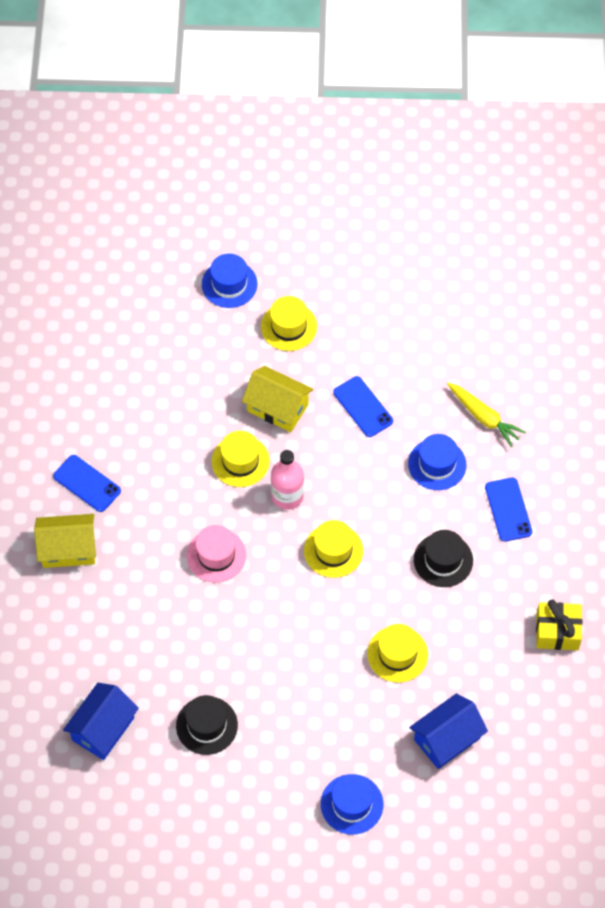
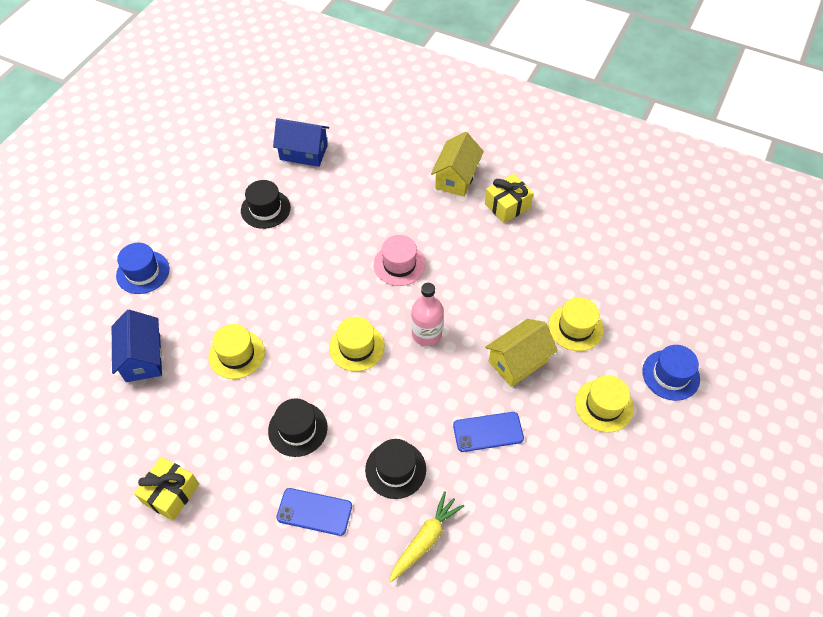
camera: 115 degrees right, 5 degrees down
blue phone [53,455,121,512] -> yellow gift [485,174,533,223]
blue house [63,683,139,760] -> blue house turned 45 degrees counterclockwise [273,118,329,167]
yellow hat [211,431,270,487] -> yellow hat moved to [548,297,604,351]
blue hat [408,434,466,490] -> black hat [365,439,426,499]
yellow carrot [447,383,526,447] -> yellow carrot turned 150 degrees clockwise [389,491,464,583]

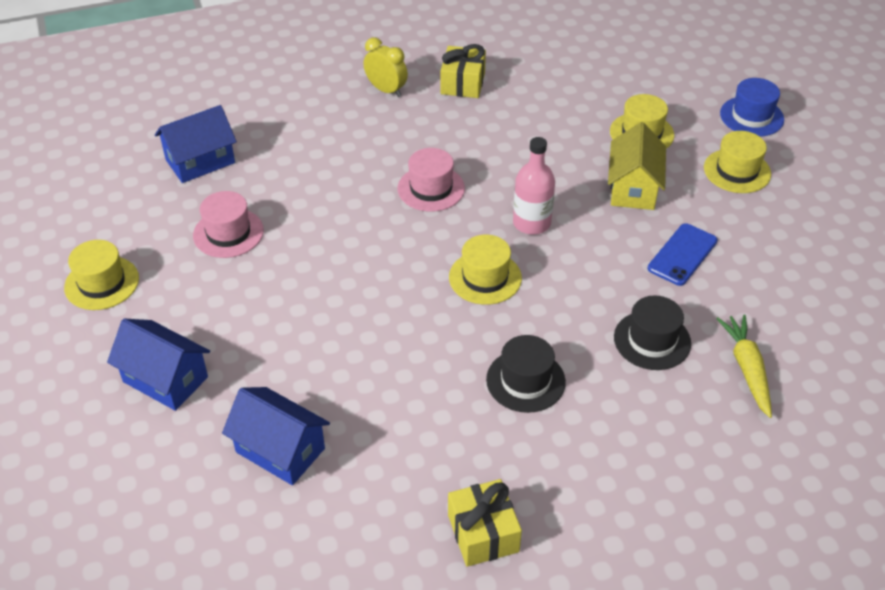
camera: 45 degrees left, 10 degrees down
blue hat [116,243,169,294] -> blue house [107,319,210,411]
yellow hat [208,324,265,379] -> yellow hat moved to [64,240,139,310]
black hat [241,180,291,229] -> pink hat [193,191,264,258]
blue phone [276,488,352,536] -> none
yellow house [431,132,484,197] -> yellow clock [363,37,408,97]

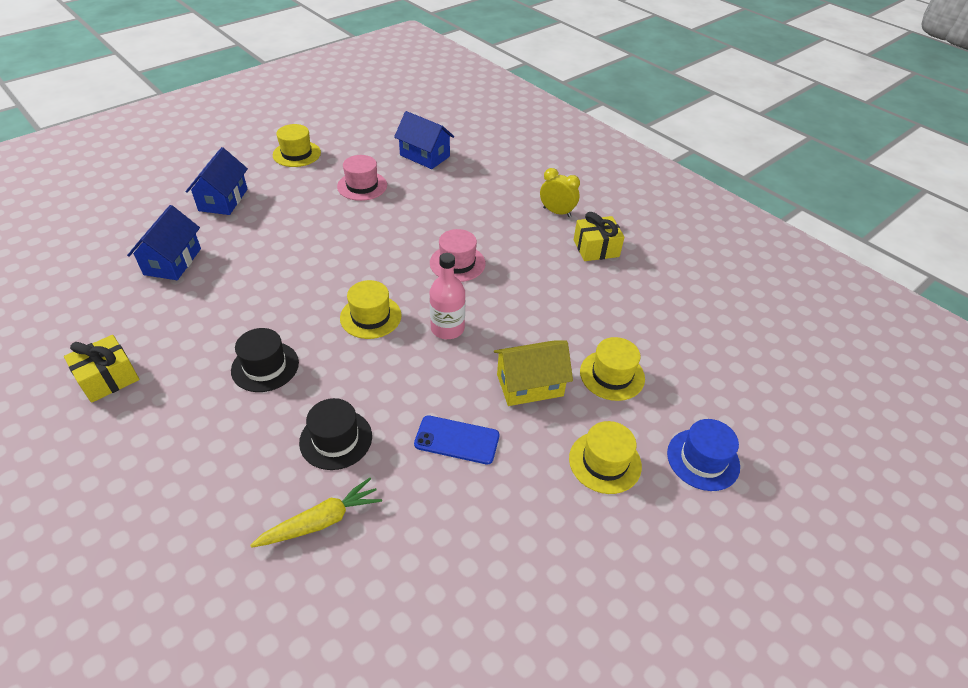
camera: 65 degrees right, 0 degrees up
yellow clock [363,37,408,97] -> yellow clock turned 75 degrees counterclockwise [540,168,580,217]

